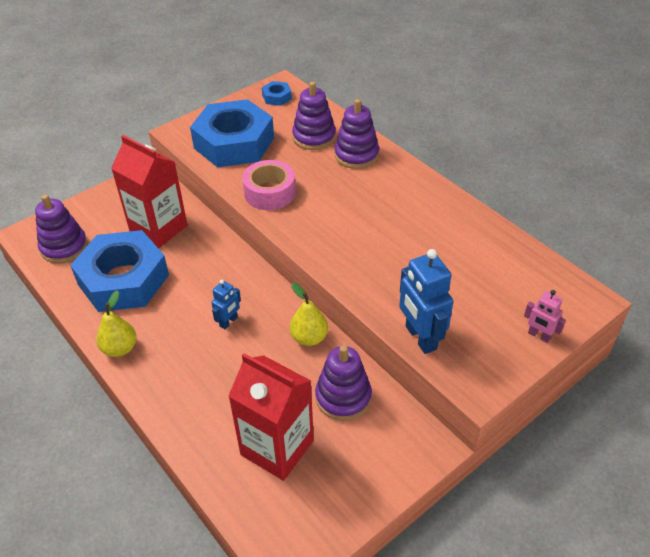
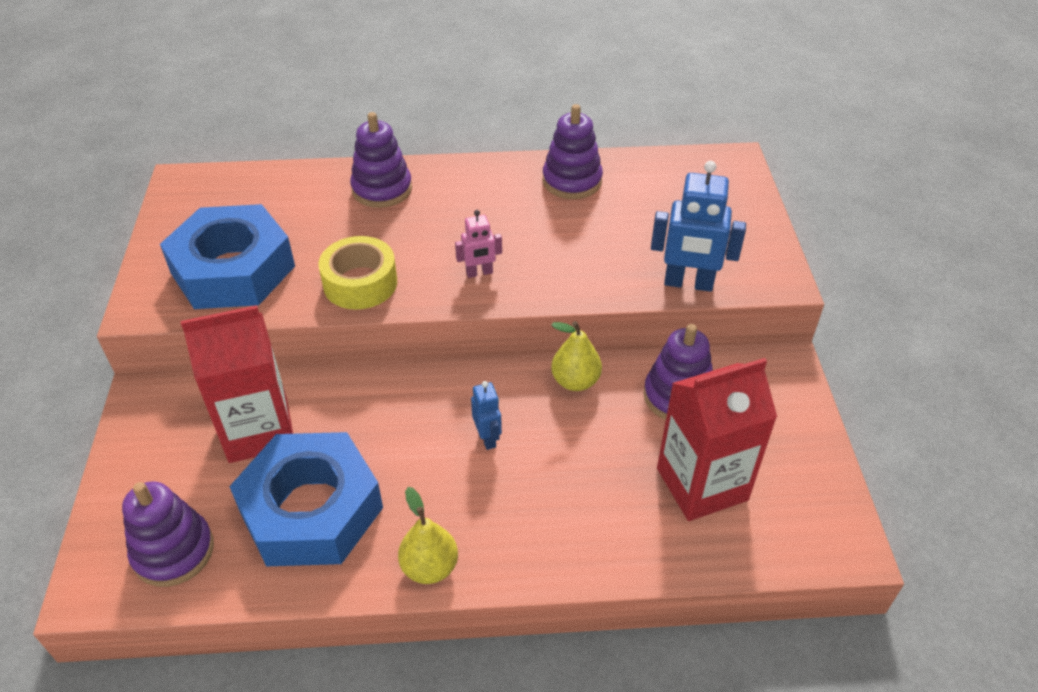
camera: 55 degrees left, 0 degrees up
pink tape [242,160,296,210] -> yellow tape [318,236,397,310]
blue nut [262,81,292,106] -> none
purple stacking toy [292,81,336,150] -> purple stacking toy moved to [542,104,603,199]
pink robot [524,290,566,343] -> pink robot moved to [455,210,502,278]

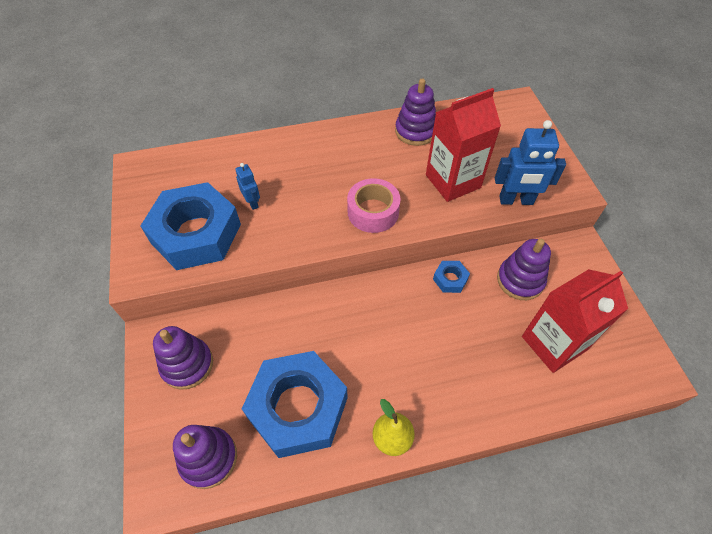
camera: 10 degrees left, 10 degrees up
red carton [181,305,293,463] -> red carton moved to [426,88,501,202]
yellow tape [318,236,397,310] -> none
purple stacking toy [350,112,412,208] -> purple stacking toy moved to [153,326,213,390]
pink robot [455,210,502,278] -> pink tape [347,178,401,233]
blue robot [471,381,502,450] -> blue robot moved to [235,163,260,210]
yellow pear [551,321,602,391] -> blue nut [433,261,470,293]

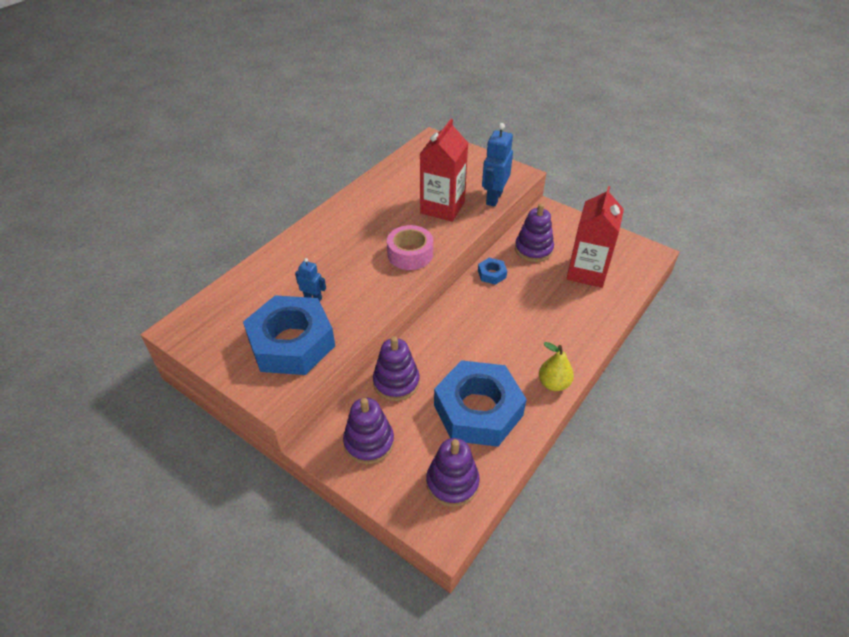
camera: 40 degrees left, 10 degrees down
purple stacking toy [395,79,436,146] -> purple stacking toy moved to [373,336,420,401]
blue robot [495,120,566,205] -> blue robot turned 150 degrees clockwise [482,123,513,207]

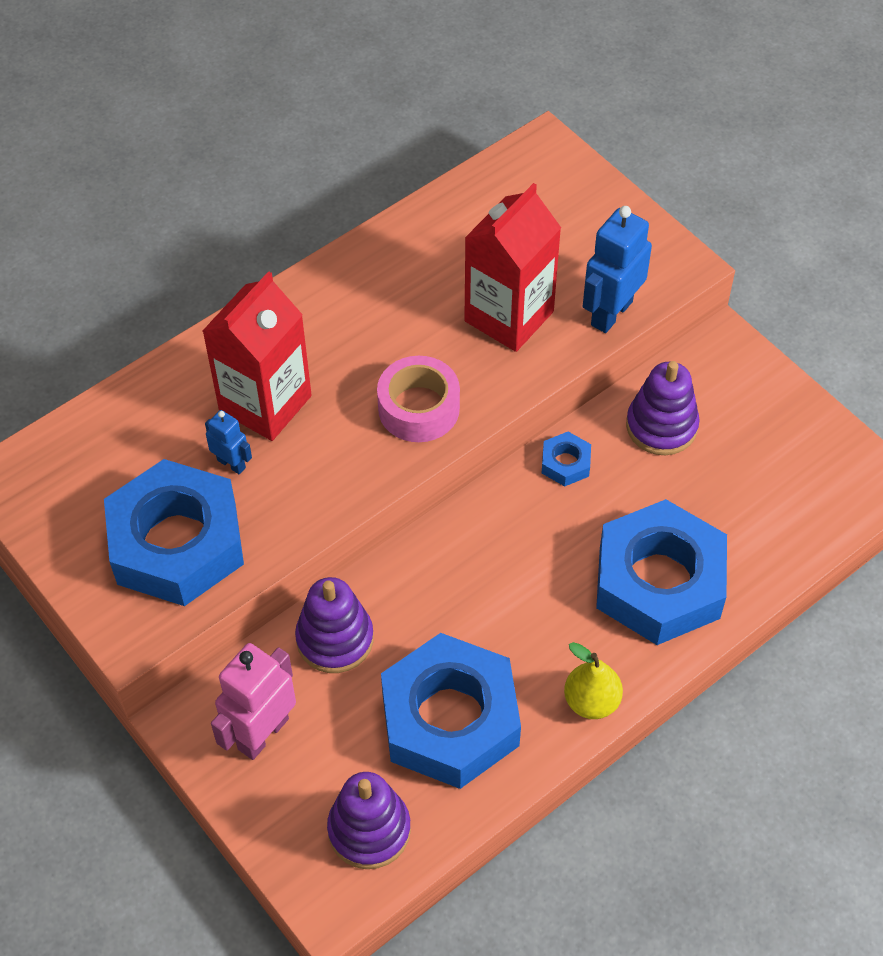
camera: 15 degrees right, 10 degrees up
purple stacking toy [343,398,394,464] -> pink robot [211,643,296,760]
red carton [566,186,624,288] -> red carton moved to [203,271,312,441]
none -> blue nut [596,499,727,645]

